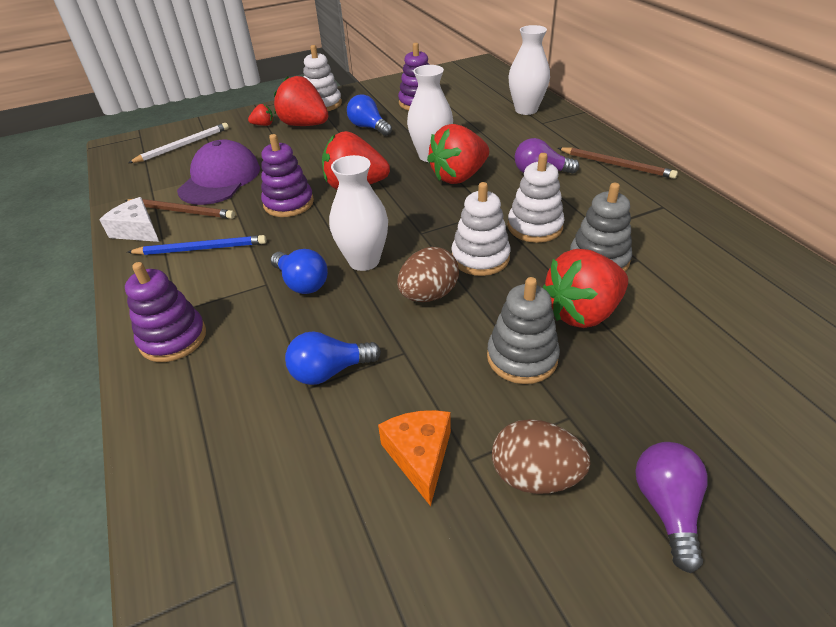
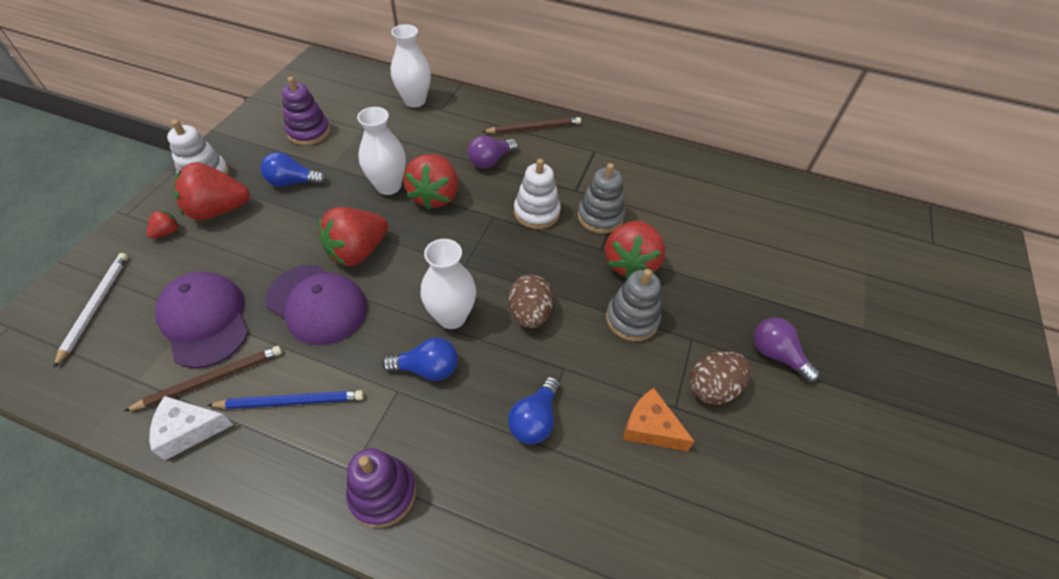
camera: 50 degrees left, 10 degrees up
blue pencil [127,235,267,255] -> blue pencil turned 45 degrees clockwise [207,390,364,409]
purple stacking toy [261,134,314,217] -> purple cap [265,265,367,345]
white stacking toy [451,182,510,276] -> none

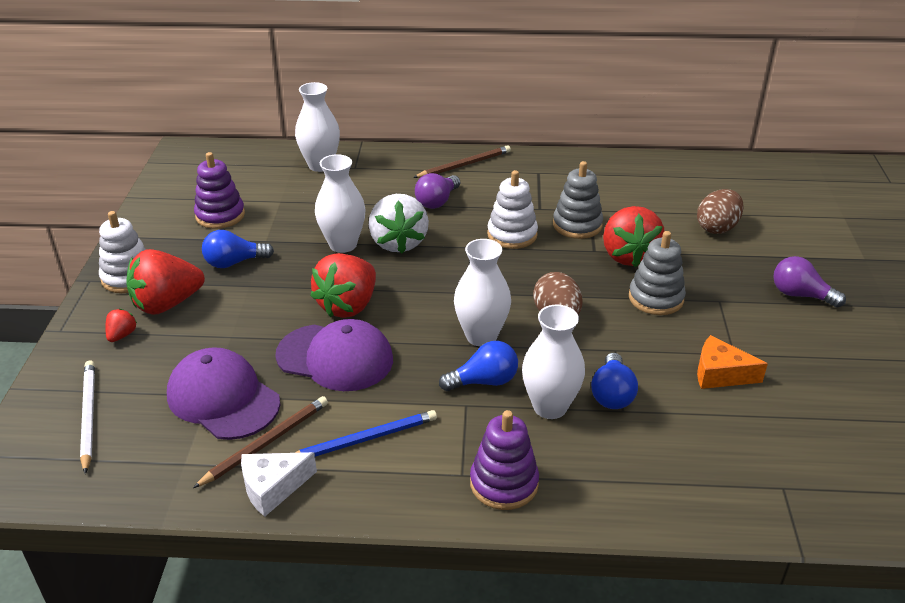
camera: 15 degrees left, 15 degrees down
red strawberry [403,154,458,210] -> white strawberry [369,194,429,253]
brown egg [690,352,751,405] -> brown egg moved to [697,189,744,234]
none -> white vase [522,304,585,419]

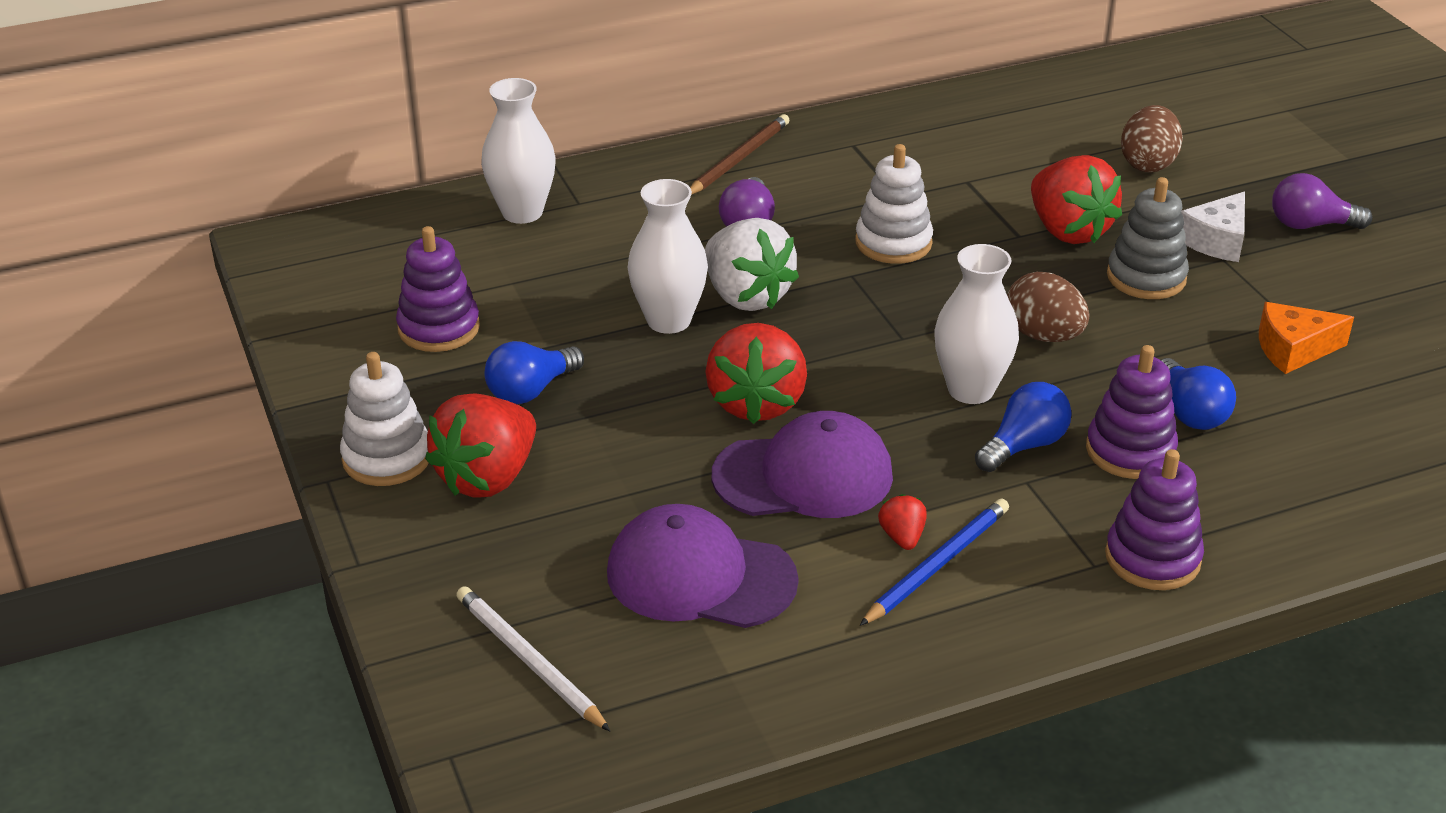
camera: 25 degrees left, 0 degrees up
red strawberry [105,309,137,342] -> red strawberry moved to [878,494,927,550]
brown pencil [193,396,328,488] -> none
white cheese [241,452,317,517] -> white cheese moved to [1181,192,1245,262]
white vase [522,304,585,419] -> purple stacking toy [1086,345,1178,479]
grey stacking toy [553,161,603,239] -> none

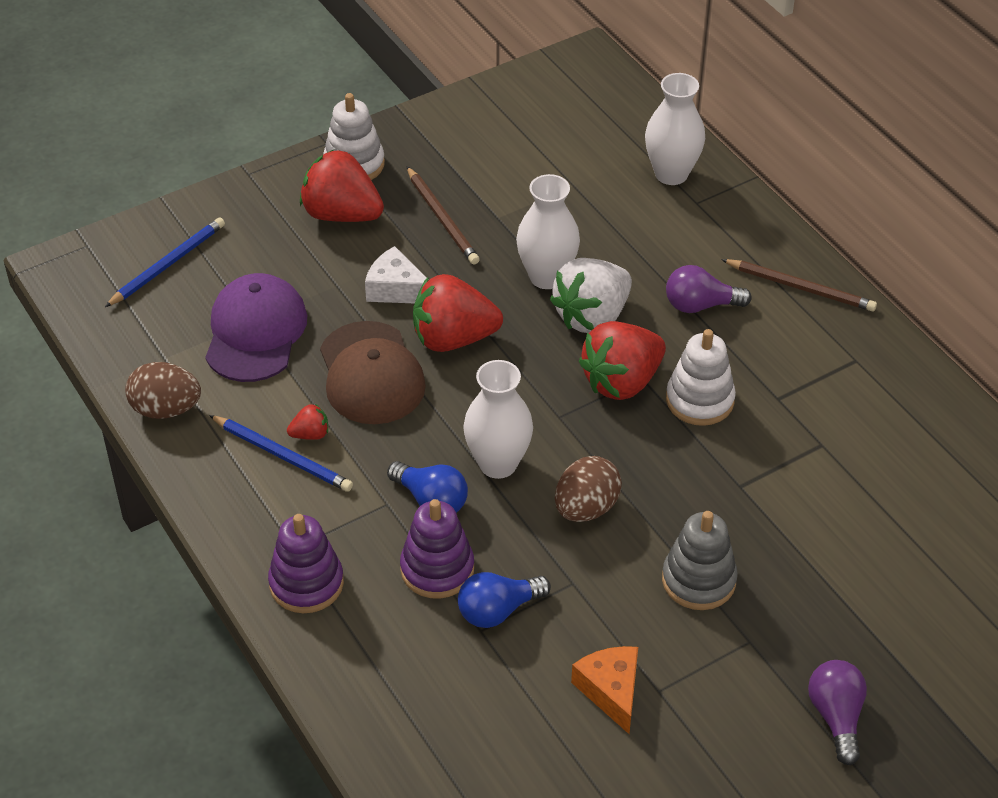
camera: 80 degrees right, 10 degrees up
purple stacking toy [396,226,480,352] -> none
white pencil [456,586,610,731] -> blue pencil [105,217,225,307]
blue light bulb [484,341,584,404] -> brown pencil [406,166,480,265]
purple cap [712,411,893,518] -> brown cap [320,321,426,424]
red strawberry [1031,155,1122,244] -> red strawberry moved to [579,321,666,400]
brown egg [1121,105,1183,172] -> brown egg moved to [125,362,201,419]
white cheese [1181,192,1245,262] -> white cheese moved to [365,246,429,303]

